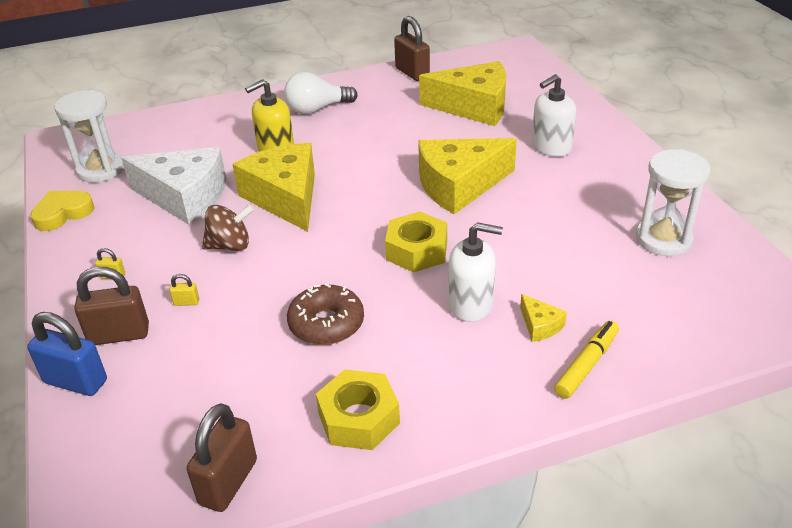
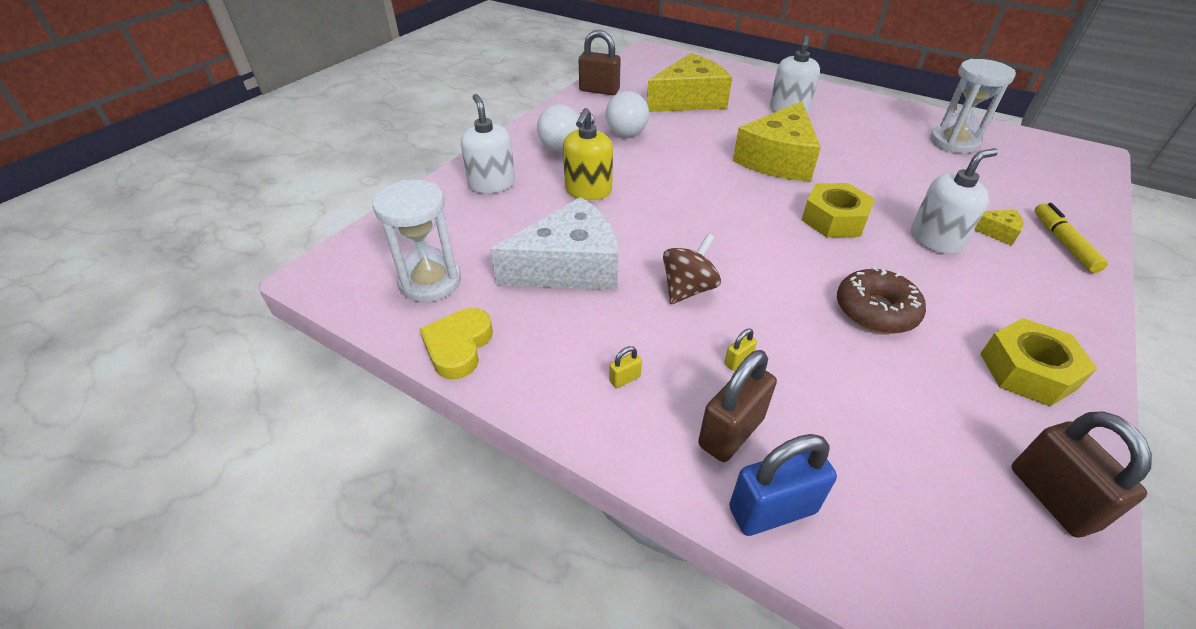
camera: 40 degrees left, 5 degrees up
yellow cheese [233,143,315,232] -> none
none -> white soap dispenser [461,94,515,194]
none -> white light bulb [605,91,649,137]

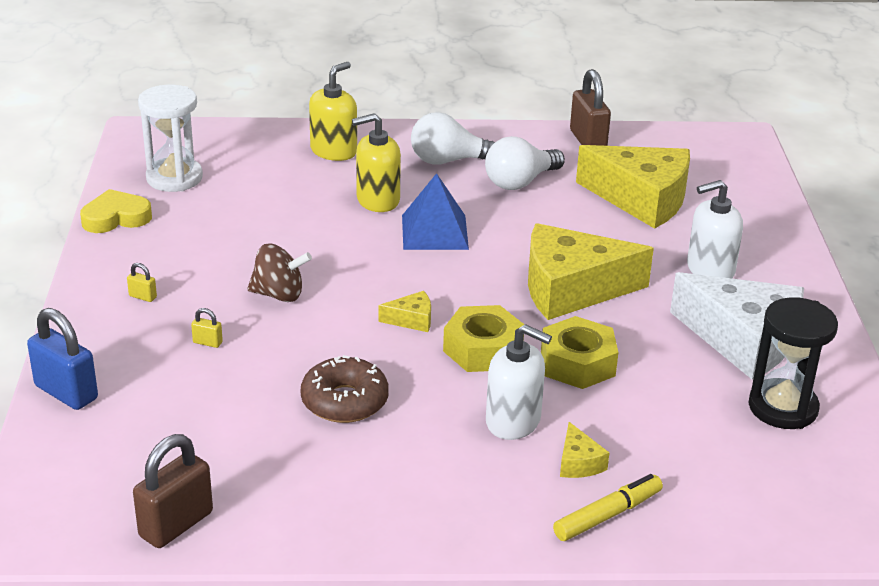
camera: 55 degrees right, 10 degrees down
white soap dispenser [461,94,515,194] -> yellow soap dispenser [309,62,357,161]
white cheese [490,197,618,290] -> white cheese moved to [670,272,804,379]
brown padlock [698,350,777,462] -> none
white hourglass [930,59,1016,153] -> black hourglass [749,297,838,429]
yellow nut [980,318,1098,406] -> yellow nut moved to [541,316,618,389]
none -> yellow cheese [378,291,431,332]
none -> blue pyramid [402,173,469,250]

